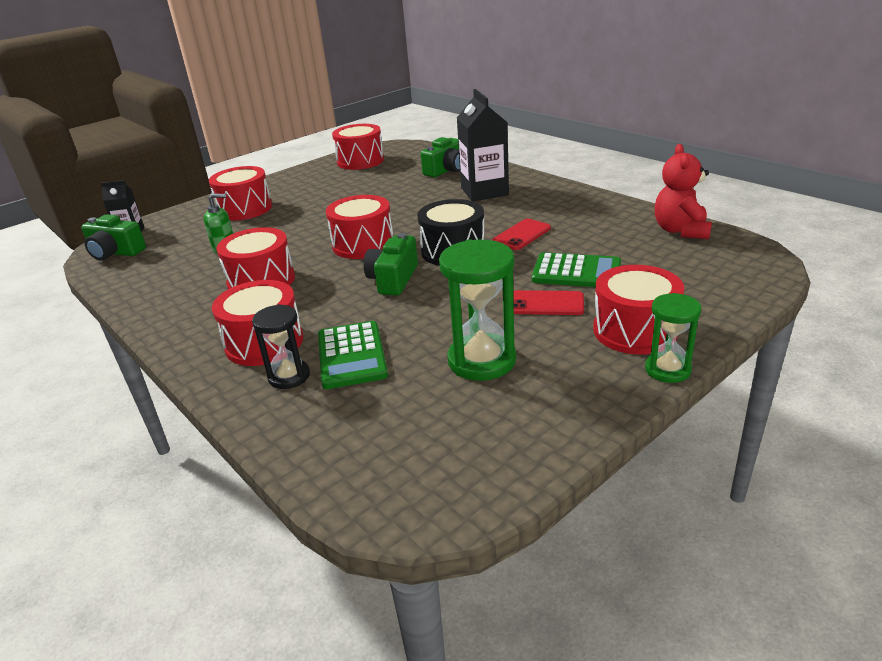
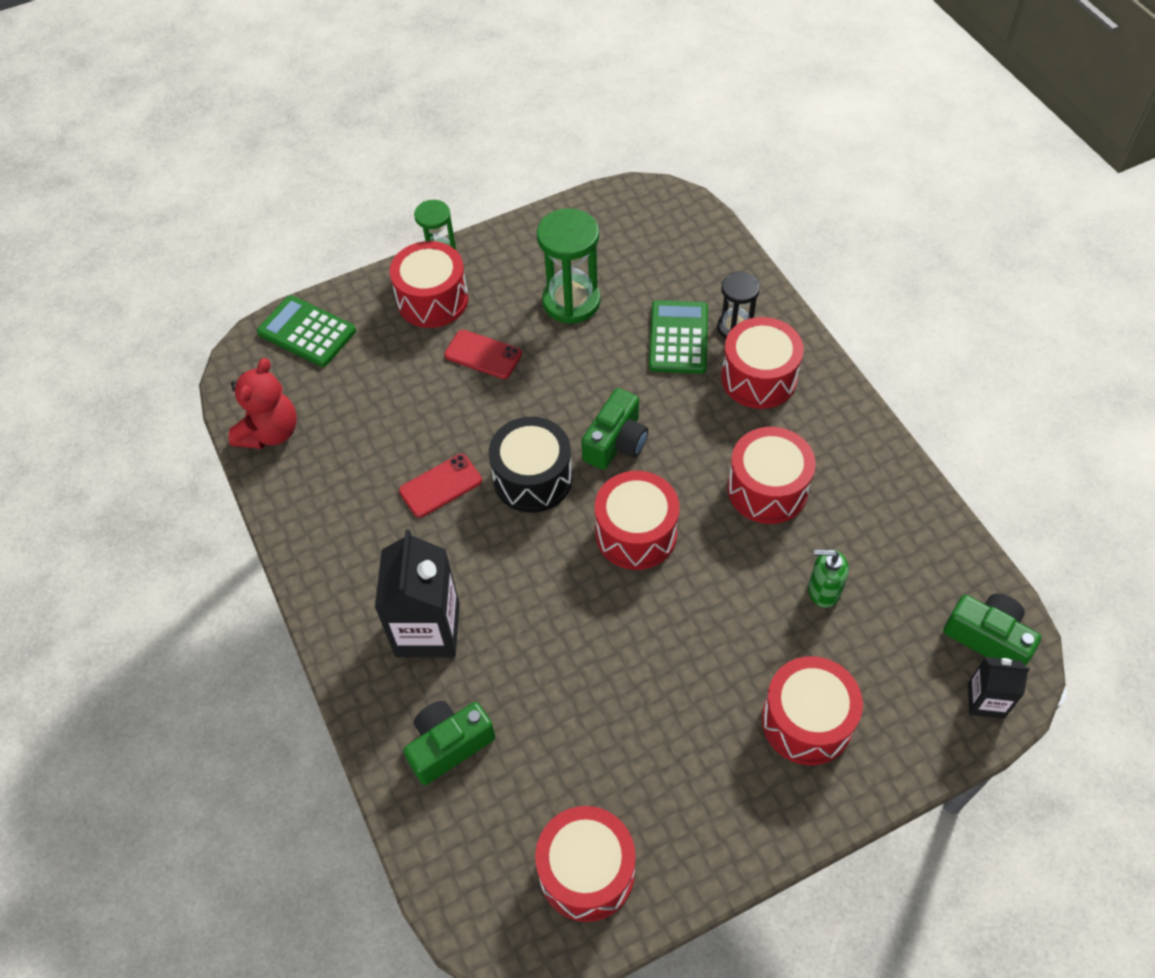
camera: 165 degrees left, 25 degrees up
green calculator [532,252,621,287] -> green calculator moved to [257,295,356,367]

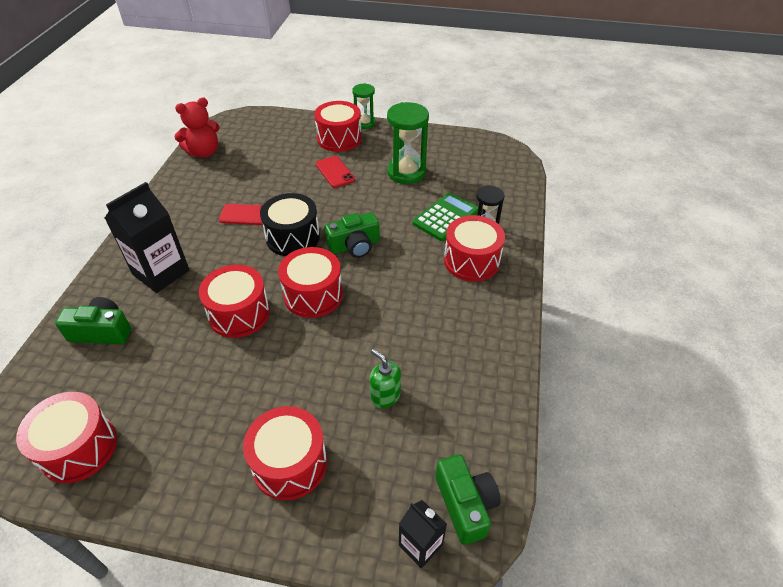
camera: 35 degrees right, 10 degrees down
green calculator [257,295,356,367] -> none
red drum [728,427,816,524] -> red drum moved to [199,265,270,338]

